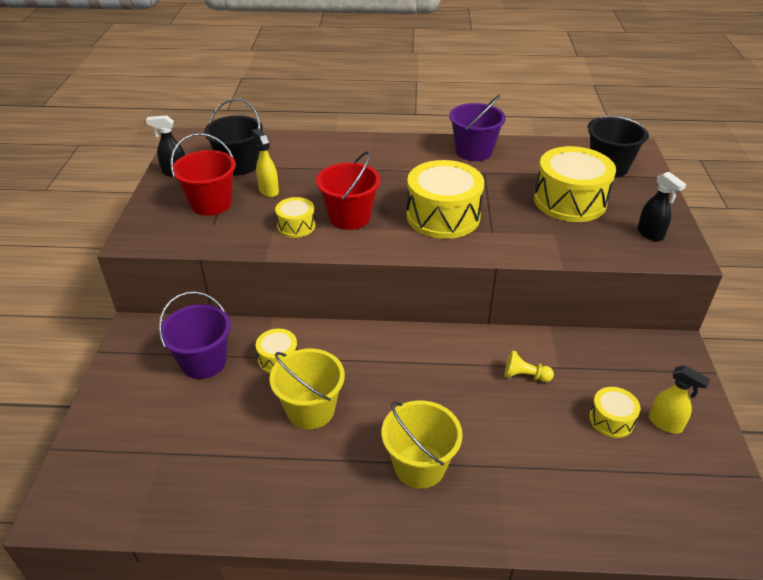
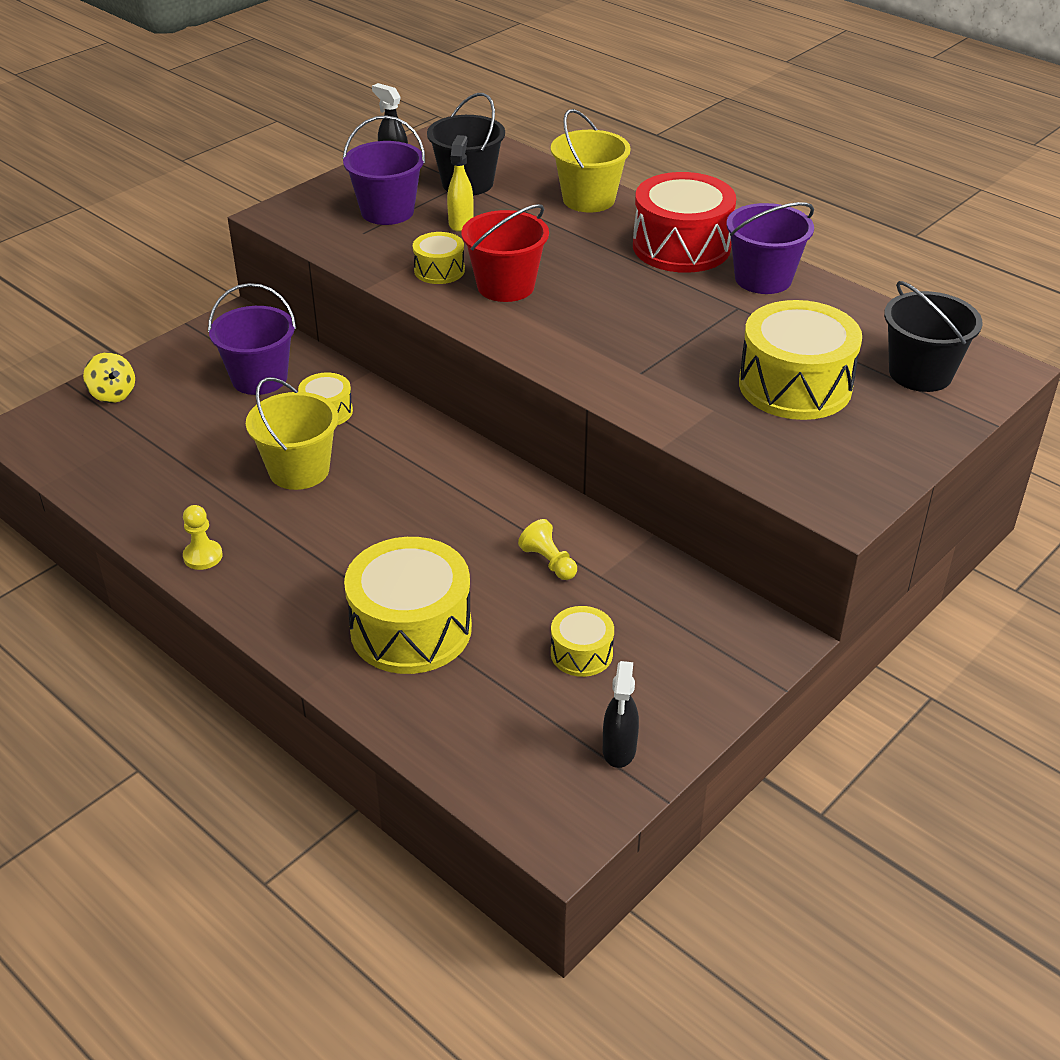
camera: 40 degrees right, 0 degrees up
red bucket [171,133,236,216] -> purple bucket [343,115,425,225]
yellow bucket [382,400,463,489] -> yellow bucket moved to [551,109,631,213]
yellow drum [406,160,484,239] -> yellow drum moved to [344,537,472,674]
black spray bottle [637,172,686,241] -> black spray bottle moved to [603,661,639,768]
yellow spray bottle [649,365,711,433] -> none
none -> yellow spinning top [83,352,135,403]
none -> yellow pawn [183,505,223,570]
none -> red drum [633,172,736,273]

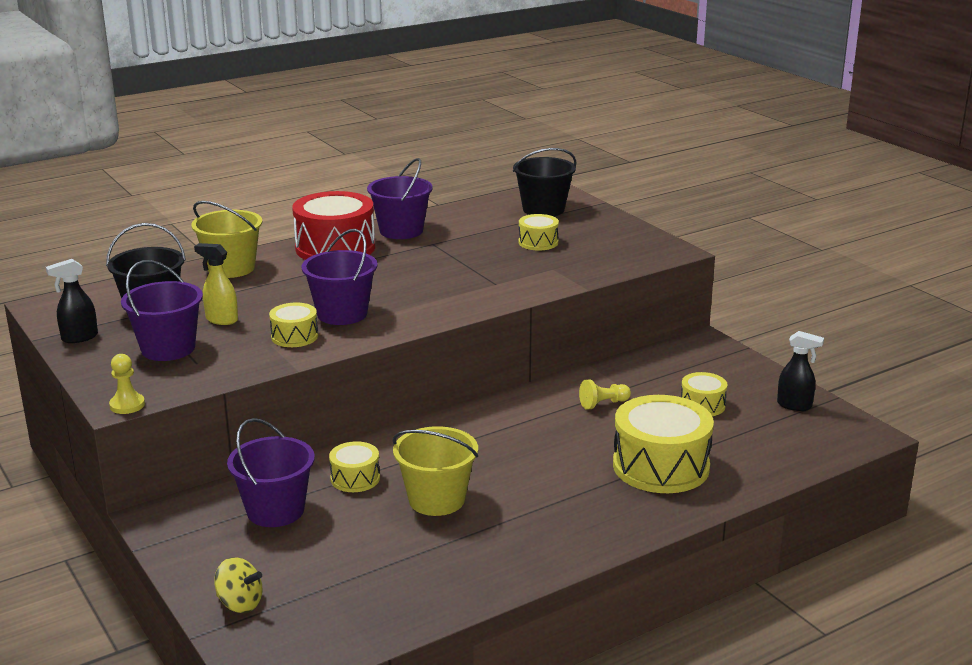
camera: 75 degrees left, 15 degrees down
yellow spinning top [83,352,135,403] -> yellow spinning top turned 45 degrees clockwise [214,557,263,613]
yellow pawn [183,505,223,570] -> yellow pawn moved to [109,354,145,414]
red bucket [461,204,549,302] -> purple bucket [301,229,378,325]
yellow drum [739,300,862,420] -> yellow drum [519,214,559,250], size x0.51

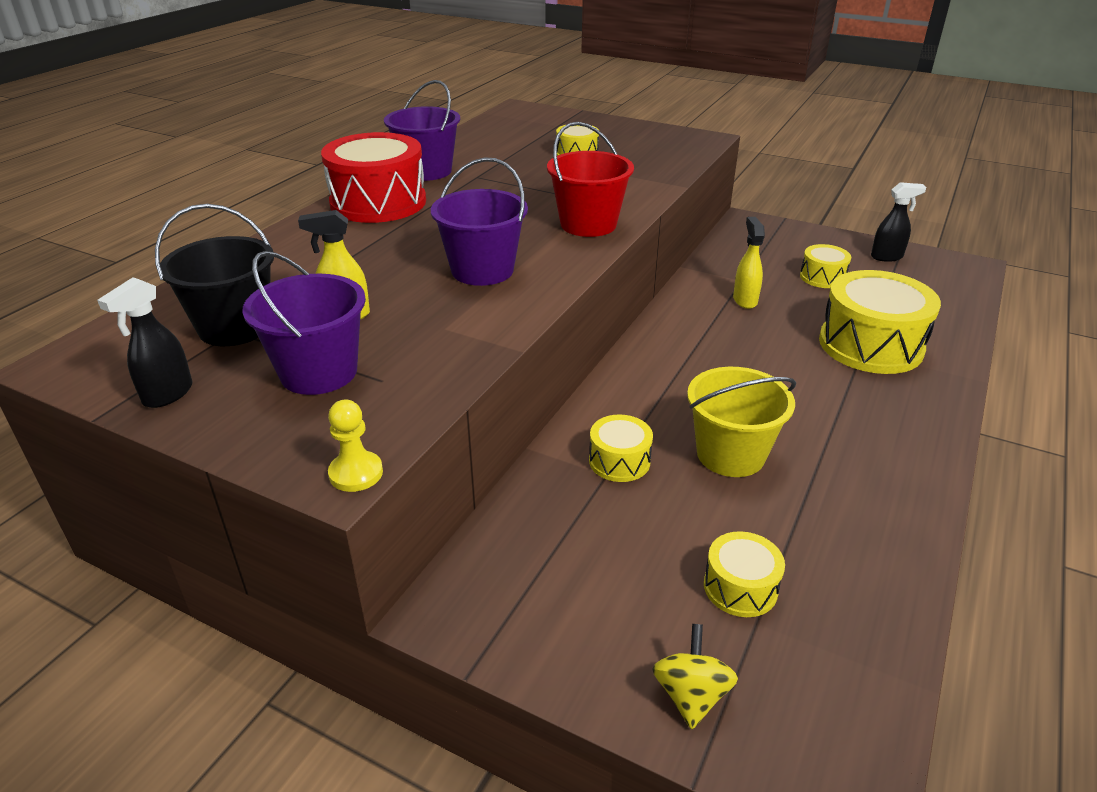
camera: 30 degrees left, 10 degrees up
yellow bucket [191,201,263,278] -> none
yellow spinning top [214,557,263,613] -> yellow spinning top turned 75 degrees counterclockwise [652,624,738,729]
purple bucket [227,418,315,527] -> none
yellow drum [269,302,318,347] -> yellow drum moved to [704,531,785,617]
black bucket [513,148,576,216] -> none
yellow pawn [579,380,631,409] -> yellow spray bottle [733,217,765,309]
none -> red bucket [547,122,634,237]

